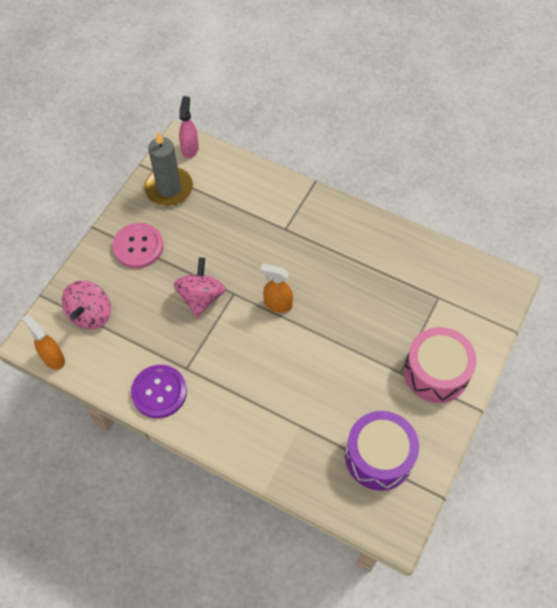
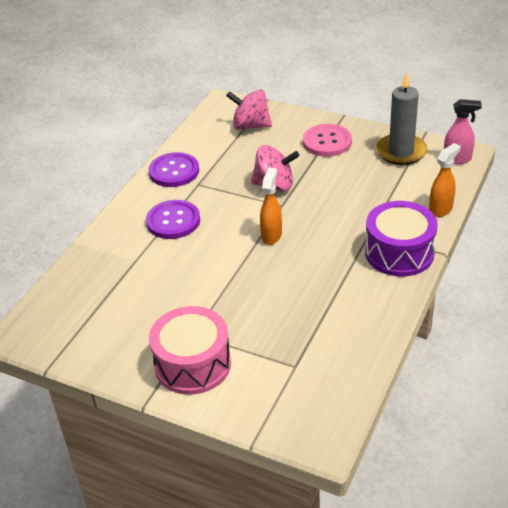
camera: 90 degrees right, 20 degrees down
orange spray bottle [22,314,65,370] -> orange spray bottle moved to [429,143,461,217]
purple drum [345,411,419,491] -> purple drum moved to [365,201,438,276]
none -> purple button [146,200,200,239]

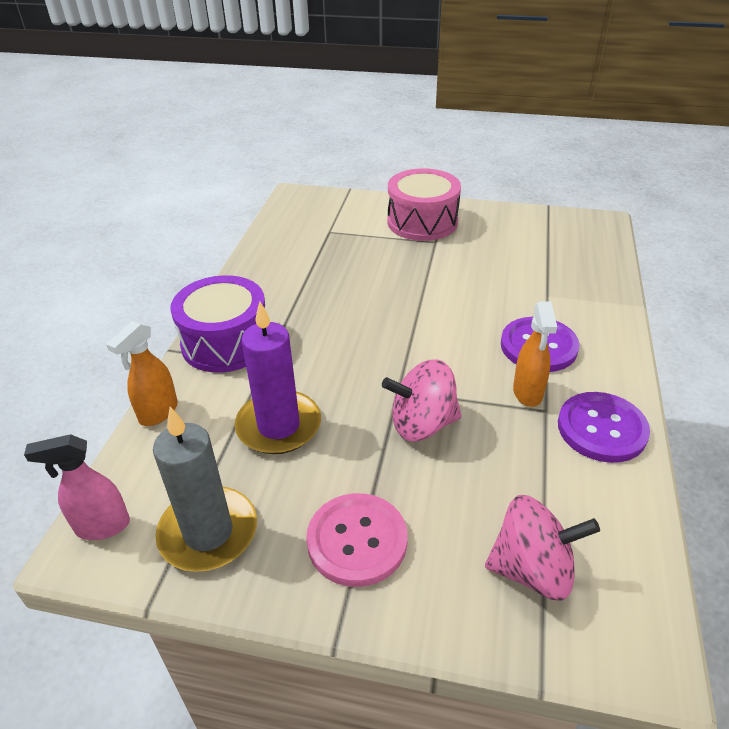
camera: 165 degrees right, 0 degrees up
orange spray bottle [260,168,282,245] -> orange spray bottle moved to [513,302,557,407]
none -> purple candle [235,301,321,454]

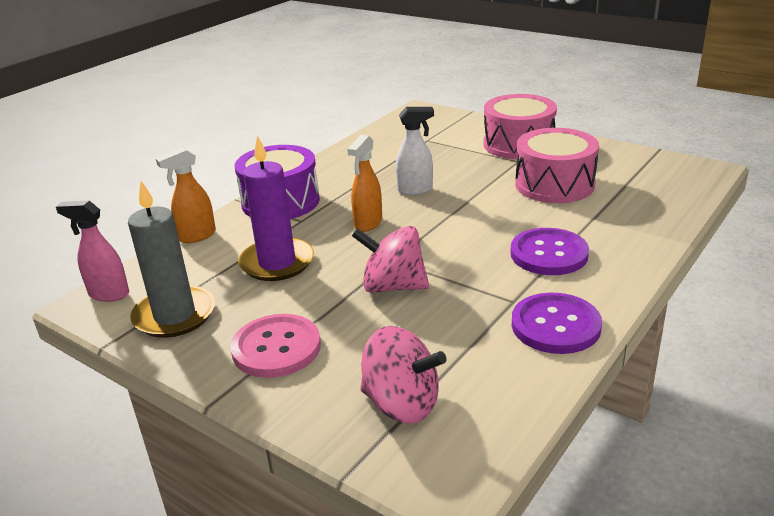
camera: 25 degrees right, 10 degrees down
orange spray bottle [513,302,557,407] -> orange spray bottle moved to [347,135,382,232]
none -> white spray bottle [395,107,434,195]
none -> pink drum [515,128,599,203]

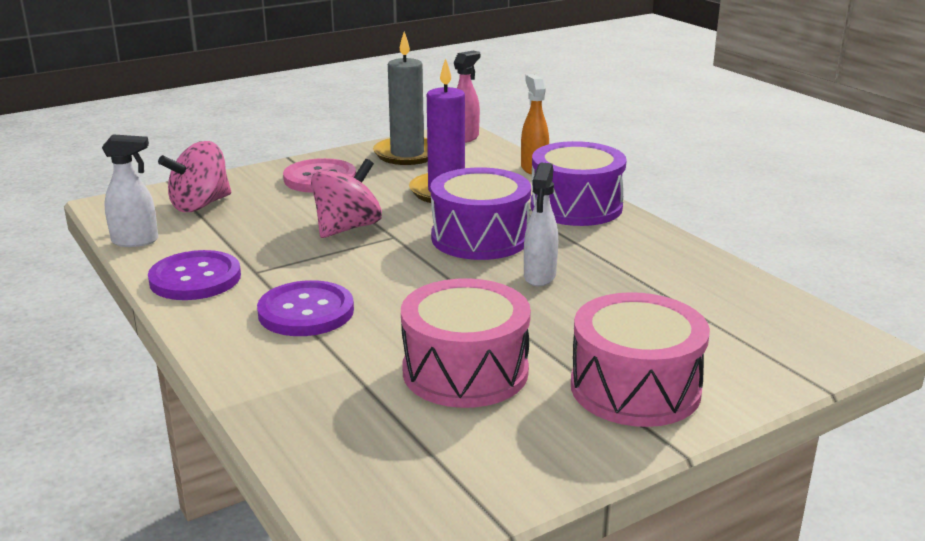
camera: 110 degrees right, 5 degrees down
orange spray bottle [347,135,382,232] -> purple drum [431,167,531,260]
none -> white spray bottle [102,134,158,247]

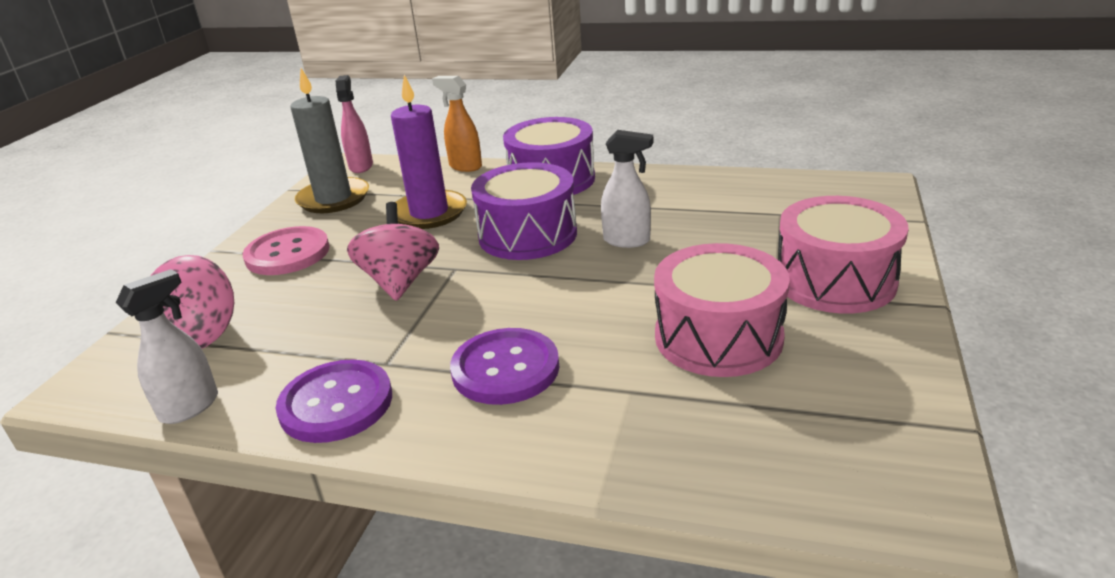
camera: 40 degrees left, 5 degrees up
white spray bottle [524,163,558,287] -> white spray bottle turned 45 degrees counterclockwise [601,130,653,248]

